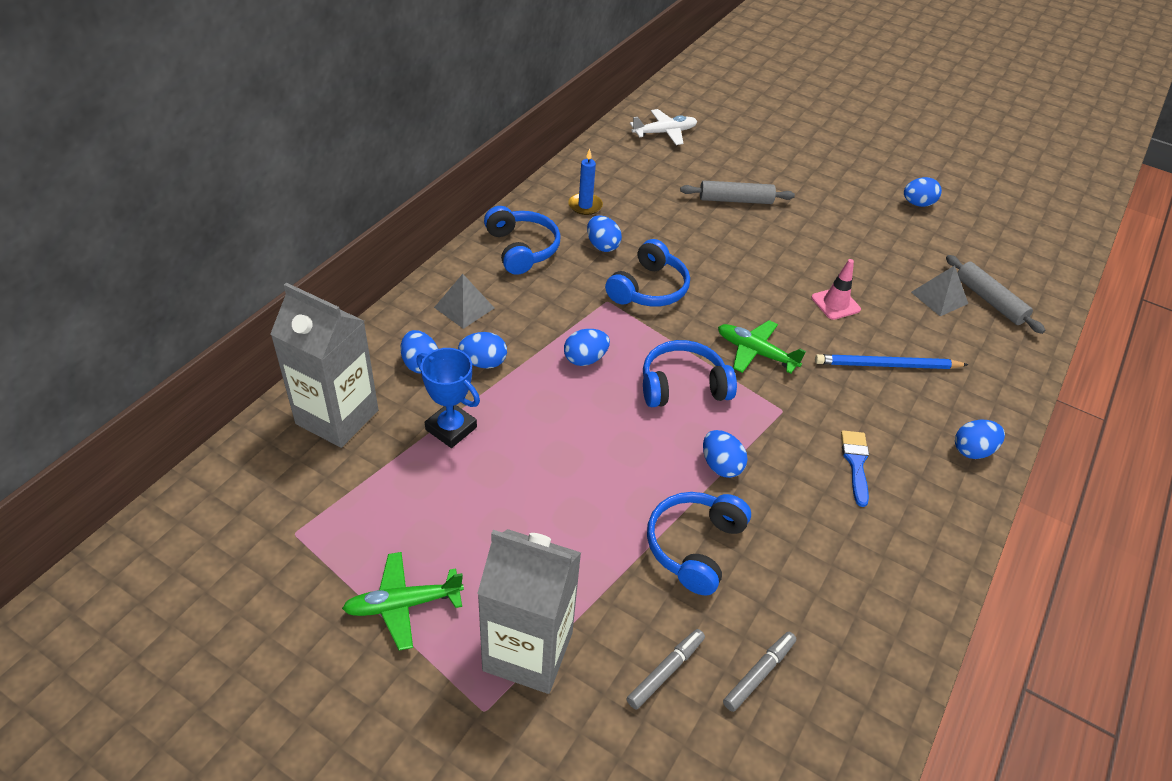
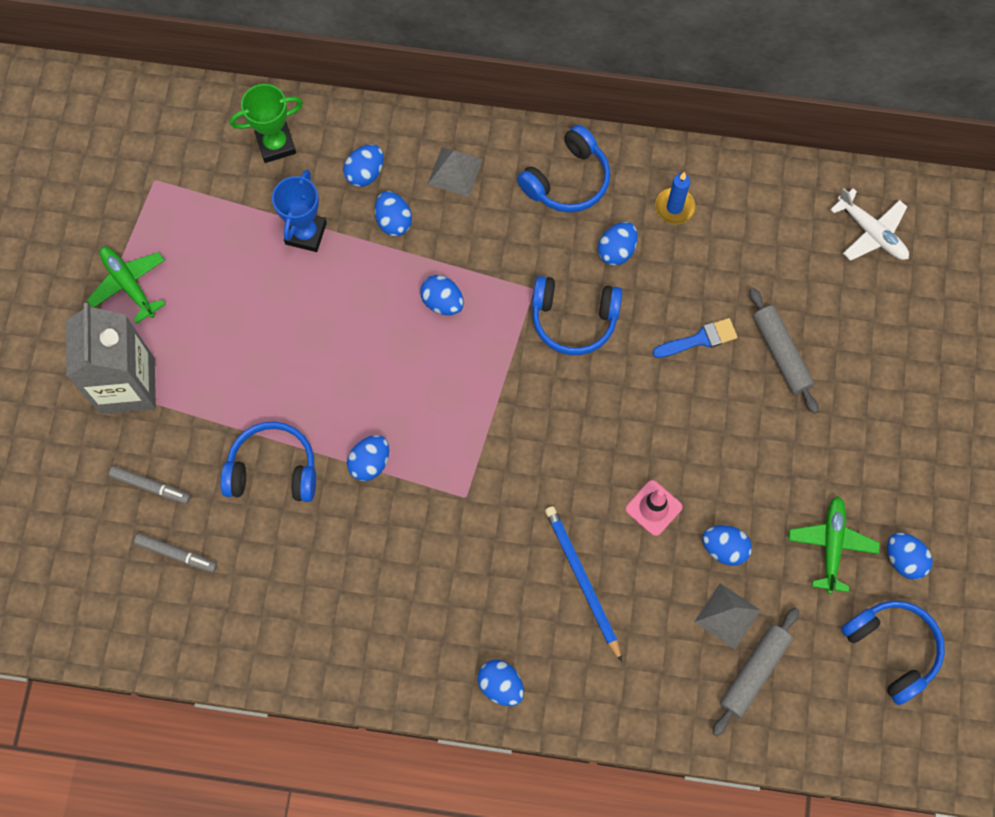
camera: 70 degrees right, 25 degrees up
grey carton [270,283,379,448] -> green trophy [230,84,303,163]
blue headphones [643,340,737,407] -> blue headphones moved to [841,601,945,705]
green plane [718,320,806,374] -> green plane moved to [788,496,880,594]
blue brush [841,430,869,507] -> blue brush moved to [653,318,737,358]
none -> blue egg [702,525,752,566]

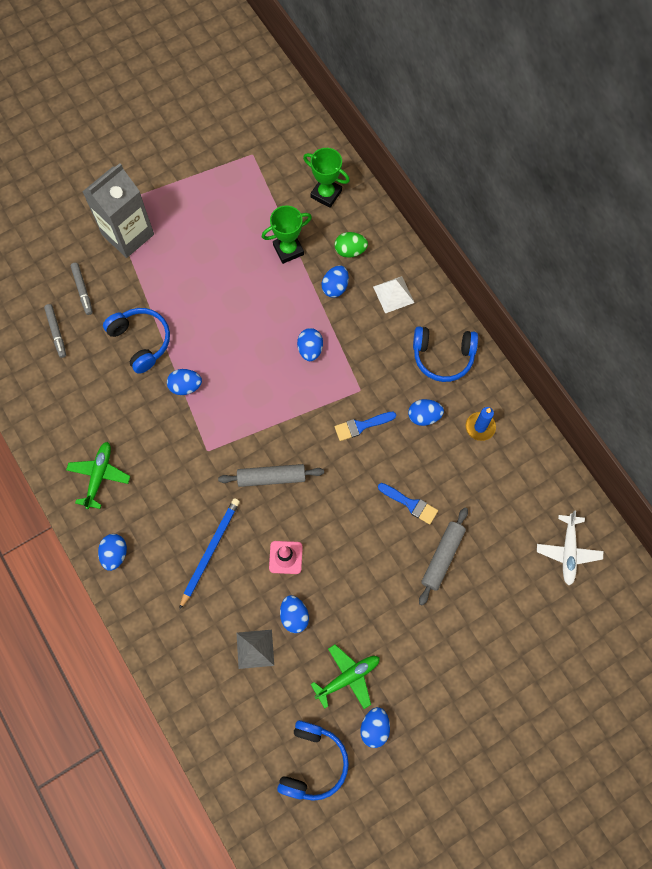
camera: 50 degrees right, 0 degrees up
green plane [87,247,165,324] -> green plane moved to [66,442,130,509]
blue trophy [272,170,327,252] -> green trophy [262,205,312,264]
blue egg [343,144,384,187] -> green egg [334,232,368,258]
grey pyramid [427,147,483,197] -> white pyramid [373,276,414,314]
blue headphones [532,276,622,355] -> blue brush [334,412,396,441]
grey rolling pin [713,608,799,736] -> grey rolling pin moved to [218,464,324,487]

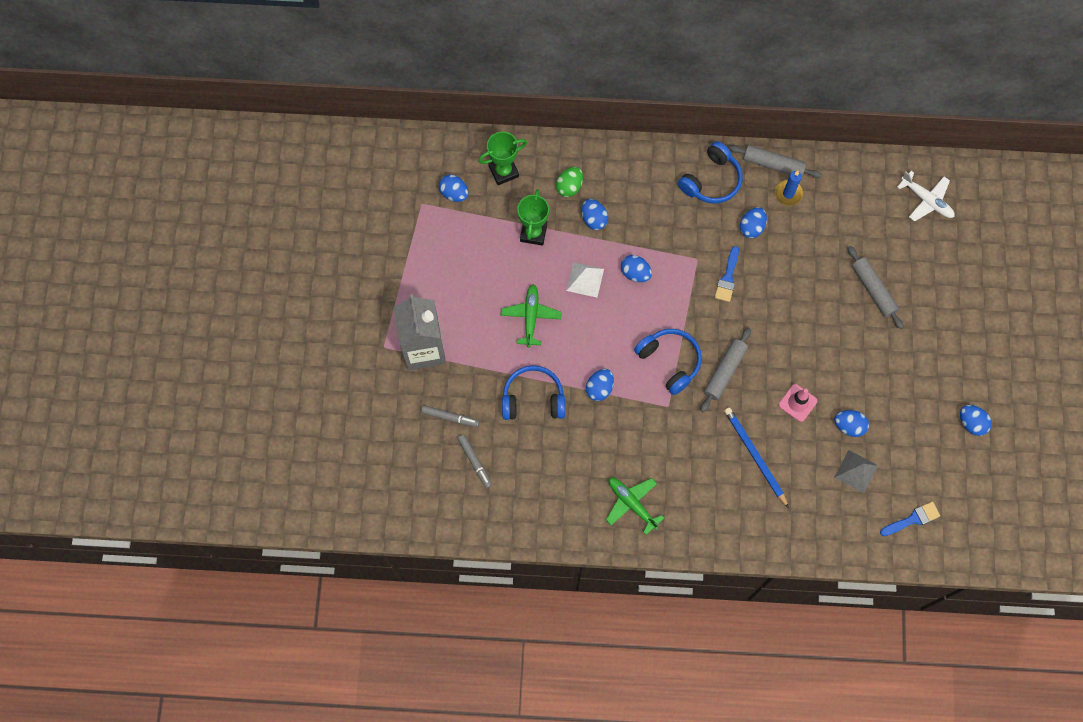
camera: 55 degrees left, 0 degrees up
grey marker [44,304,66,358] -> grey marker turned 45 degrees clockwise [457,435,492,488]
blue egg [98,534,127,571] -> blue egg moved to [439,175,469,202]
blue headphones [277,720,349,801] -> blue headphones moved to [634,329,702,395]
green plane [310,644,380,709] -> green plane moved to [501,284,562,347]
white pyramid [373,276,414,314] -> white pyramid moved to [567,262,604,298]
blue brush [378,483,438,525] -> blue brush moved to [880,501,940,536]
none -> grey rolling pin [728,145,822,178]

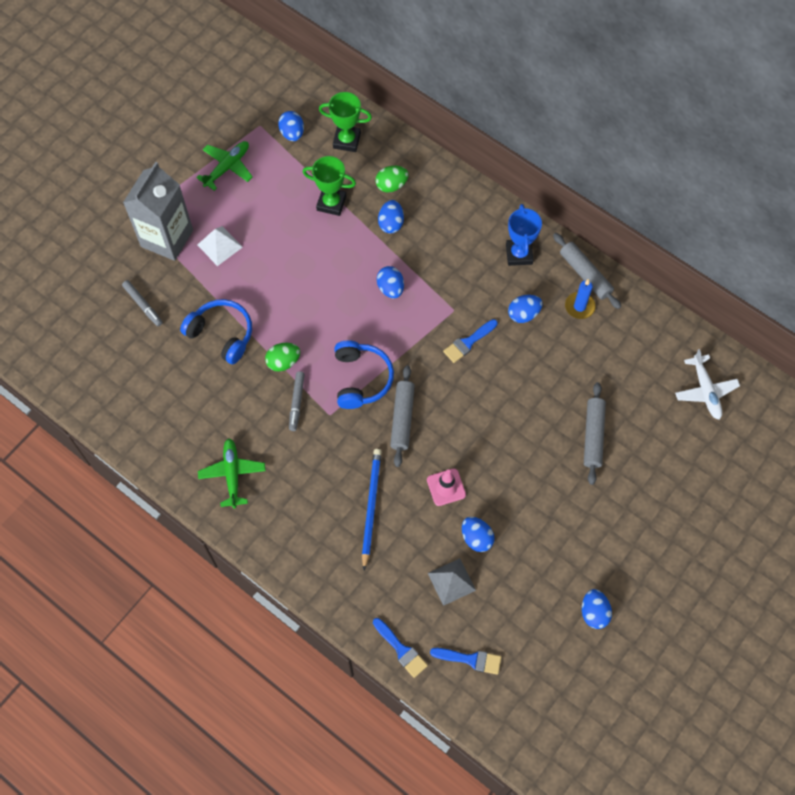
camera: 35 degrees right, 5 degrees down
grey marker [457,435,492,488] -> grey marker moved to [289,371,305,431]
green plane [501,284,562,347] -> green plane moved to [196,141,253,191]
green trophy [517,189,549,246] -> green trophy turned 60 degrees clockwise [303,156,356,216]
white pyramid [567,262,604,298] -> white pyramid moved to [198,226,243,266]
blue egg [586,369,614,401] -> green egg [265,343,300,372]
blue headphones [678,141,742,204] -> blue trophy [506,204,542,266]
grey rolling pin [700,327,751,412] -> grey rolling pin turned 60 degrees counterclockwise [390,365,415,467]
none -> blue brush [373,618,428,678]

